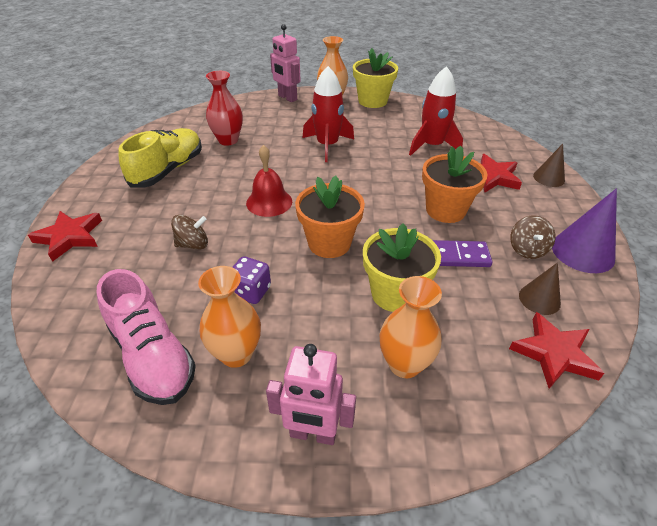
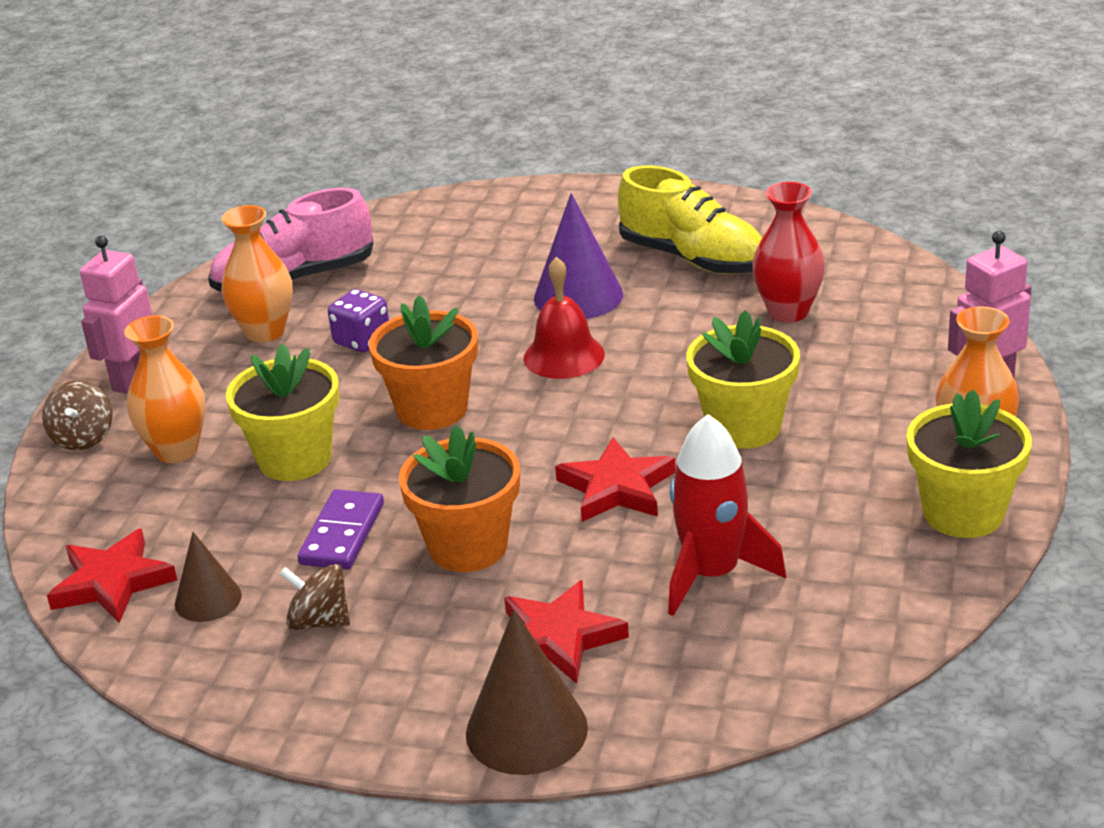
camera: 105 degrees right, 10 degrees down
red star [28,211,102,262] -> red star moved to [555,438,676,522]
brown spinning top [171,215,208,250] -> brown spinning top moved to [42,381,113,450]
red rocket [302,66,354,162] -> yellow flower pot [686,310,800,449]
brown cone [533,144,565,187] -> brown cone [466,609,588,775], size x1.65
purple cone [552,188,617,273] -> purple cone moved to [534,193,623,319]

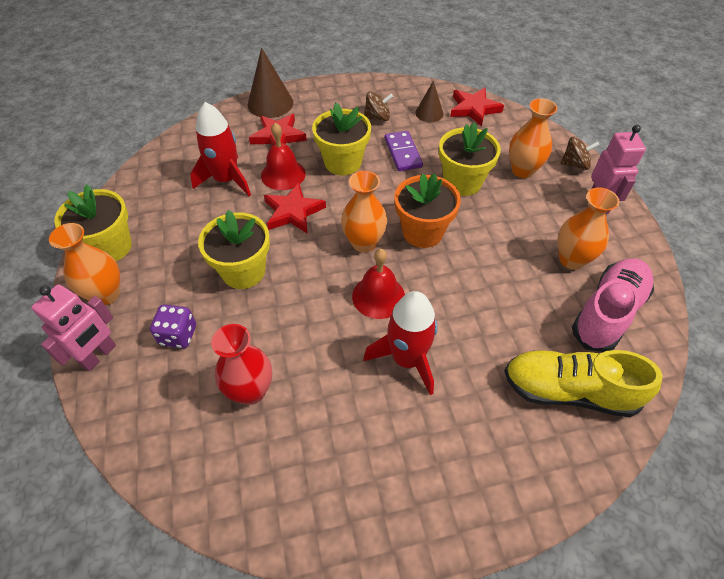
camera: 150 degrees right, 20 degrees up
brown spinning top [42,381,113,450] -> brown spinning top turned 120 degrees clockwise [560,137,600,170]
purple dice [328,289,389,352] -> purple dice moved to [150,304,196,348]
orange flower pot [399,425,520,572] -> yellow flower pot [312,103,371,175]
purple cone [534,193,623,319] -> red rocket [364,291,437,395]
yellow shoe [618,165,762,274] -> yellow shoe moved to [504,350,663,417]
none -> red bell [261,123,306,190]
none -> orange vase [341,171,387,253]

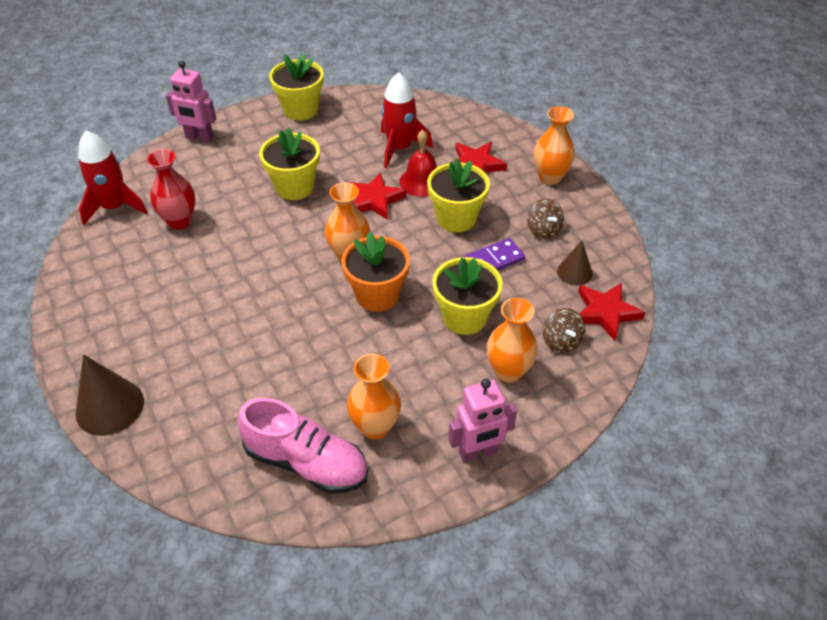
camera: 75 degrees right, 5 degrees down
orange vase [49,223,120,305] -> orange vase moved to [533,106,575,185]
purple dice [150,304,196,348] -> none
brown cone [248,48,293,118] -> brown cone moved to [76,354,144,436]
red bell [352,249,405,319] -> none
red rocket [364,291,437,395] -> red rocket moved to [78,131,148,225]
yellow shoe [504,350,663,417] -> none
brown spinning top [560,137,600,170] -> brown spinning top moved to [543,308,585,353]

